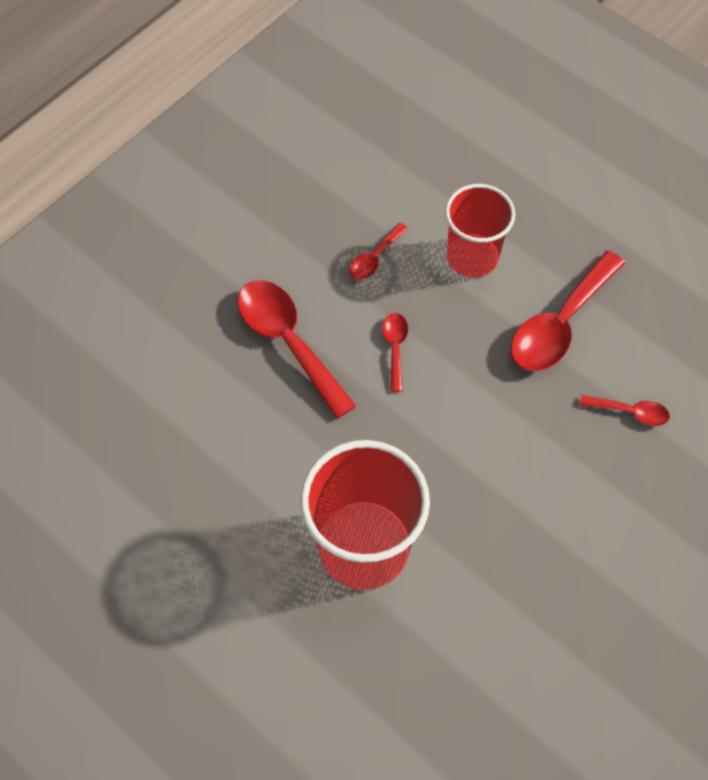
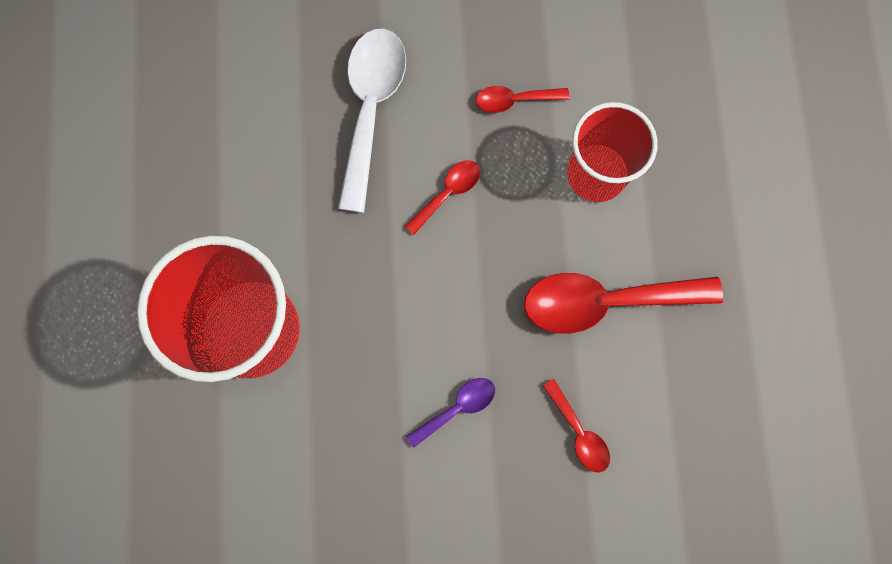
camera: 45 degrees right, 15 degrees up
red spoon [238,280,356,419] -> white spoon [338,29,406,213]
none -> purple spoon [406,378,495,448]

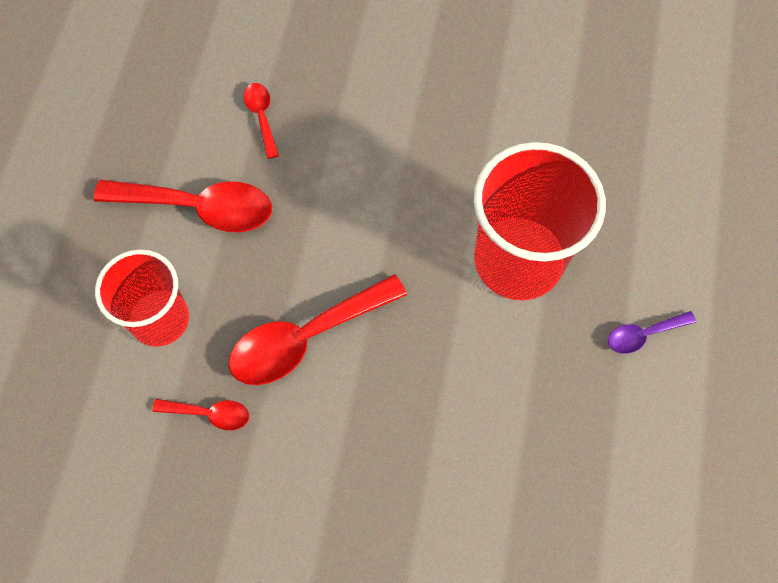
camera: 165 degrees left, 10 degrees down
white spoon [338,29,406,213] -> none
red spoon [405,160,480,235] -> red spoon [228,274,407,385], size x2.01
purple spoon [406,378,495,448] -> purple spoon moved to [608,311,696,354]

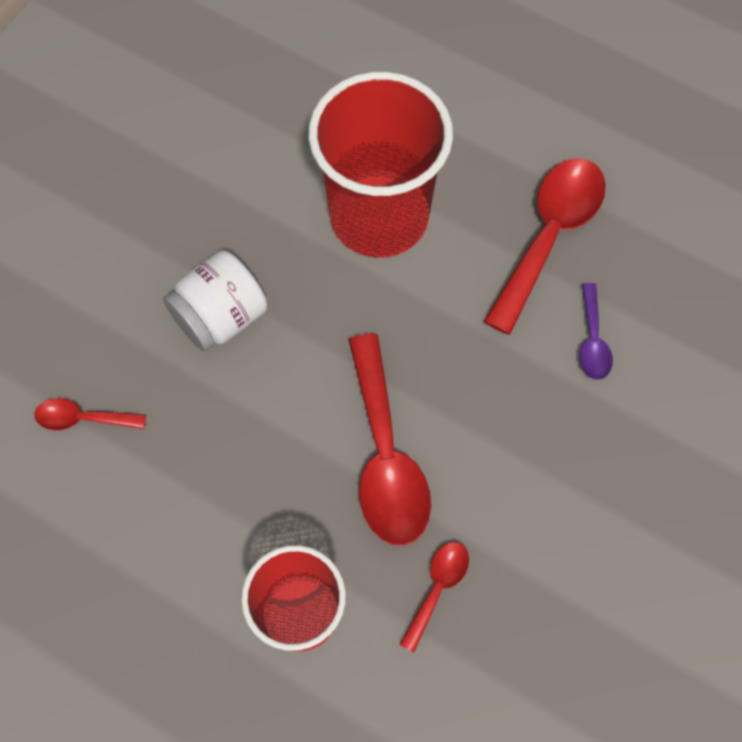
camera: 70 degrees left, 0 degrees up
red spoon [93,180,272,232] -> red spoon moved to [483,158,606,335]
purple spoon [608,311,696,354] -> purple spoon moved to [580,283,613,380]
none -> white jar [163,250,268,352]

